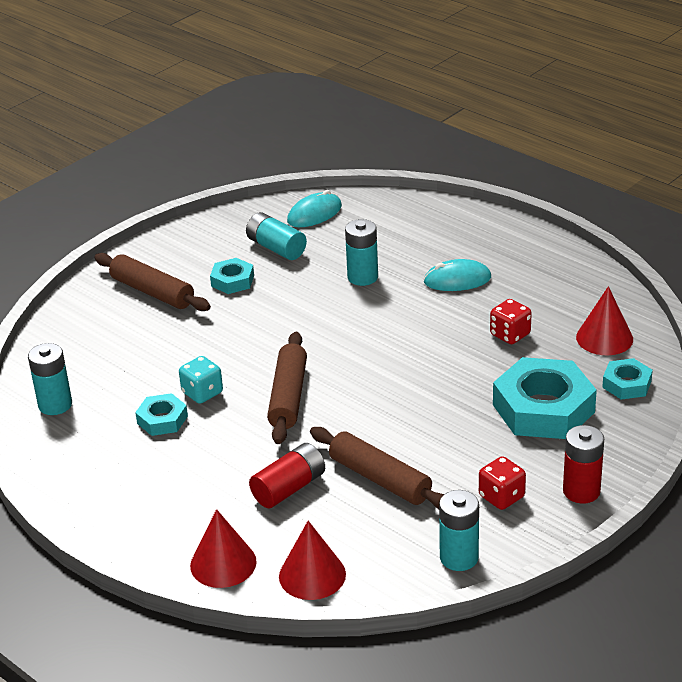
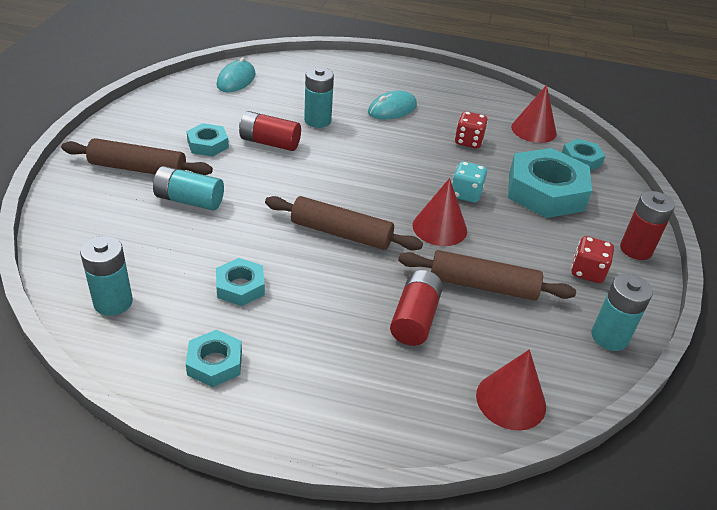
camera: 35 degrees left, 5 degrees up
turquoise dice [179,356,223,404] -> turquoise dice moved to [452,161,487,203]
red cone [190,509,257,588] -> red cone moved to [413,178,467,246]
turquoise battery [246,212,307,260] -> turquoise battery moved to [153,166,224,211]
brown rolling pin [267,332,307,444] -> brown rolling pin turned 45 degrees counterclockwise [265,196,423,250]
none -> turquoise nut [186,330,242,387]
none -> red battery [239,111,301,151]

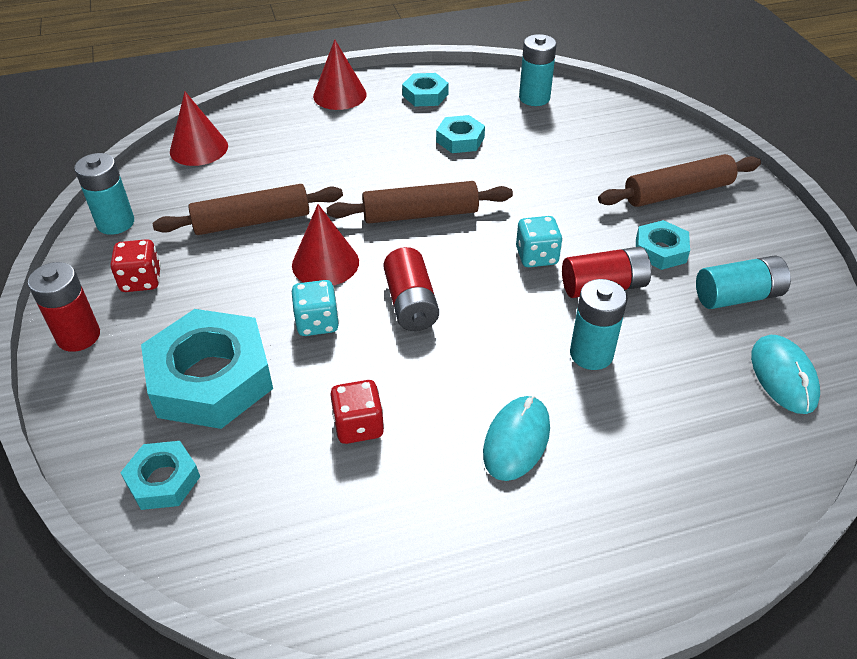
camera: 155 degrees right, 5 degrees up
turquoise battery [153,166,224,211] -> turquoise battery moved to [696,255,791,309]
red battery [390,270,443,346] -> red battery moved to [383,247,439,331]
red cone [511,85,557,143] -> red cone moved to [313,39,367,110]
none -> turquoise dice [516,216,563,267]

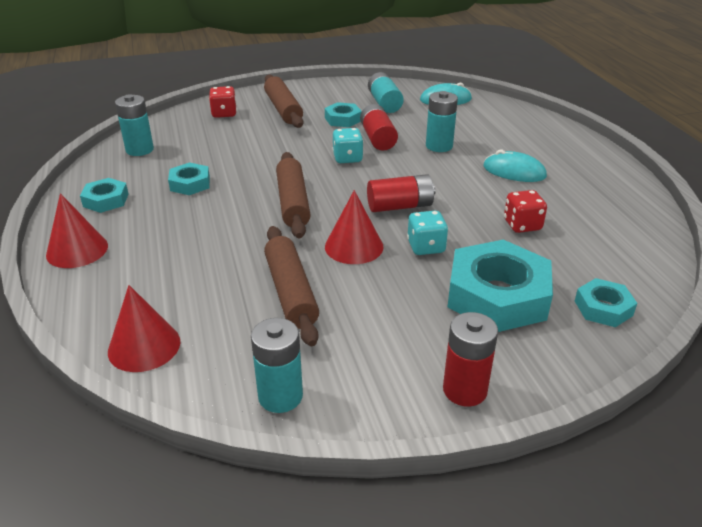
camera: 90 degrees left, 10 degrees down
red dice [111,239,161,292] -> red dice moved to [209,86,237,118]

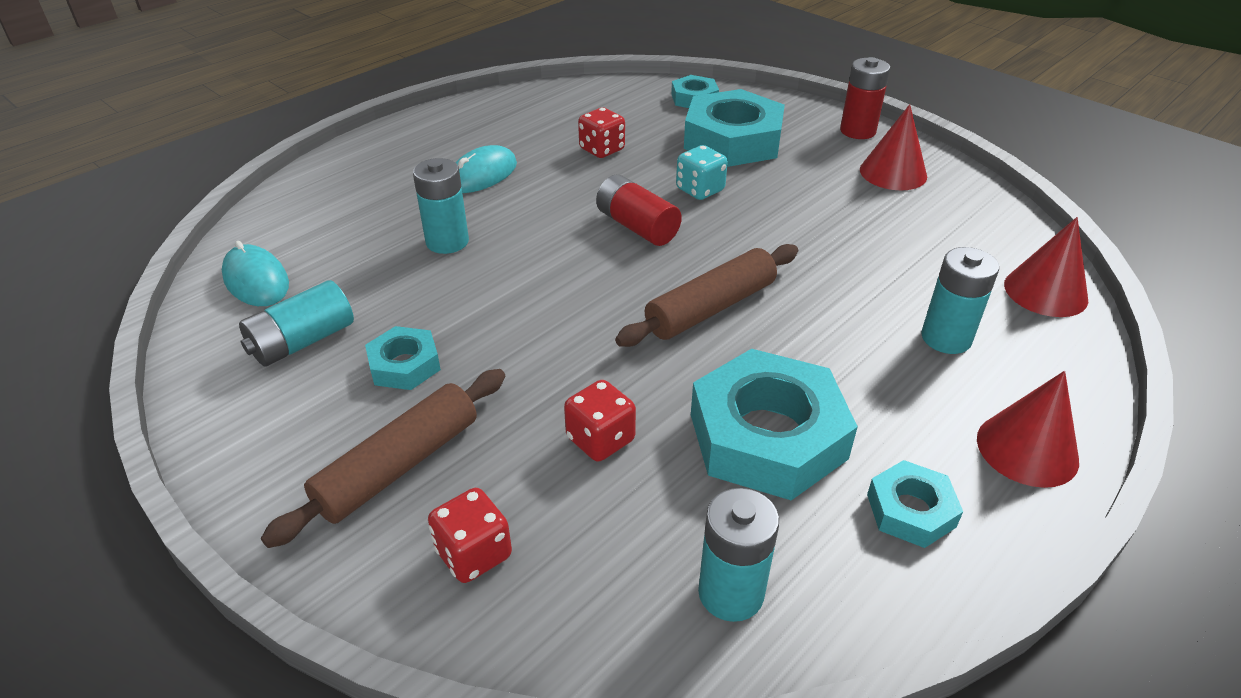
camera: 120 degrees left, 5 degrees up
turquoise nut [168,162,210,195] -> turquoise nut [691,349,858,500], size x1.98
turquoise battery [251,318,303,413] -> turquoise battery moved to [922,247,999,354]
brown rolling pin [264,226,319,346] -> none
red cone [325,190,383,264] -> red cone moved to [860,104,927,190]
turquoise dice [333,128,363,163] -> none
red battery [360,104,398,151] -> none
turquoise mouse [483,149,547,182] -> turquoise mouse turned 45 degrees clockwise [456,145,517,193]
none -> red dice [564,380,636,462]

